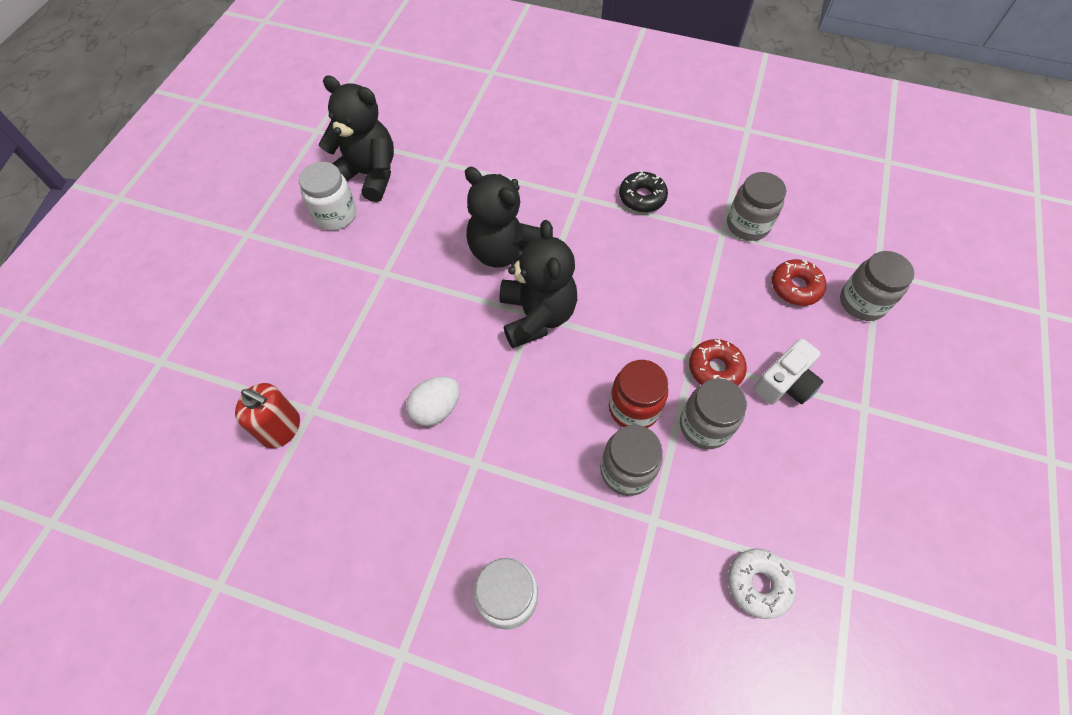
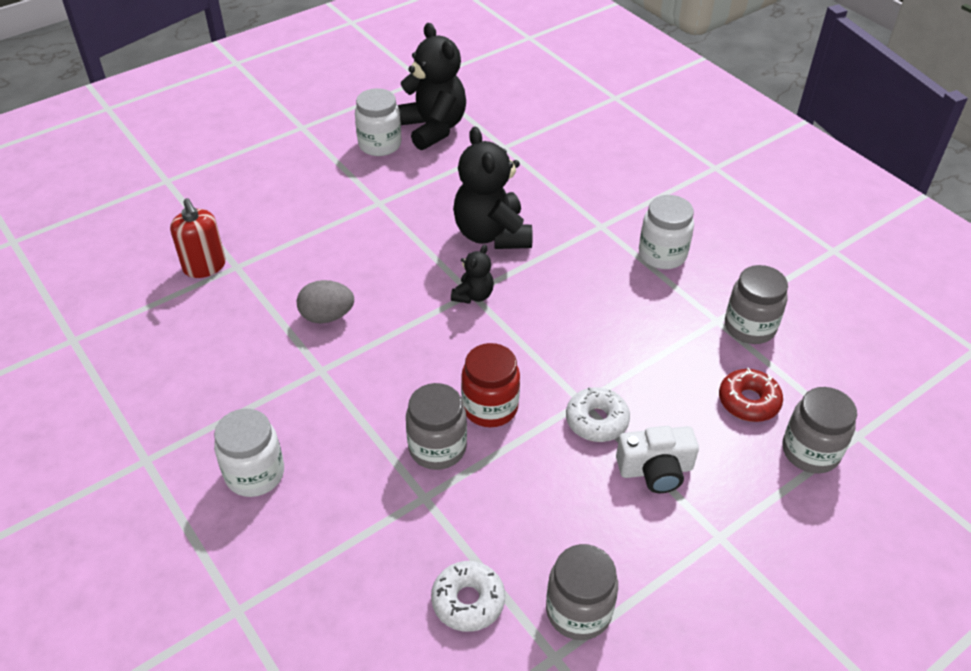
camera: 35 degrees right, 15 degrees down
white egg [406,376,460,426] -> grey egg [297,280,354,323]
black teddy bear [500,220,577,348] -> black teddy bear [451,245,494,304], size x0.50
black donut [619,171,668,212] -> white jar [639,195,694,269]
grey jar [680,378,747,449] -> grey jar moved to [546,544,618,640]
red donut [689,339,747,385] -> white donut [566,387,630,442]

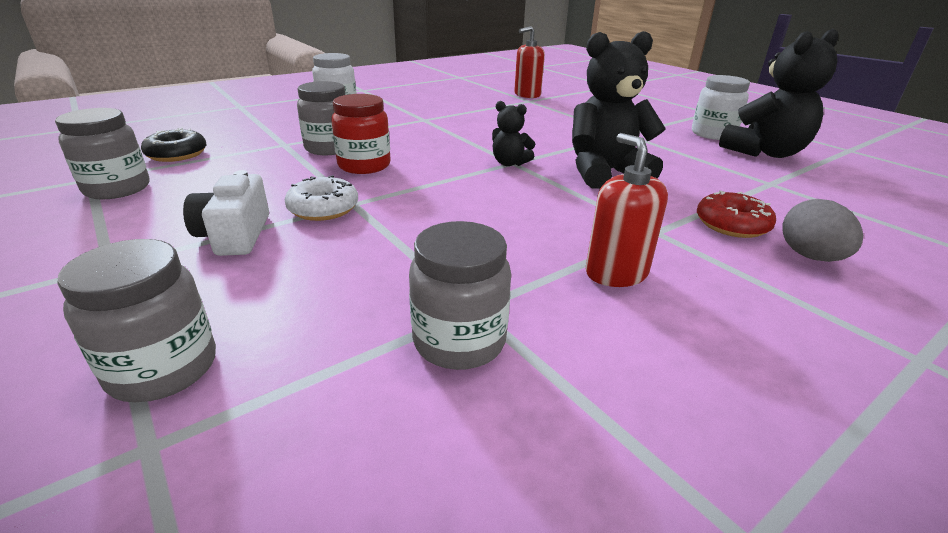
camera: 90 degrees right, 15 degrees down
grey egg [297,280,354,323] -> grey egg moved to [782,199,863,262]
white donut [431,561,505,632] -> black donut [141,128,206,162]
white jar [639,195,694,269] -> red soap dispenser [585,133,668,287]
red donut [719,368,783,422] -> red donut moved to [697,190,776,238]

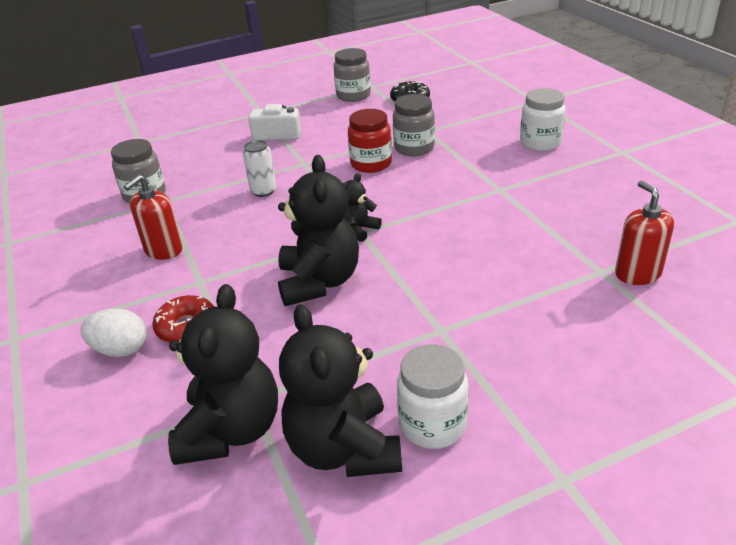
camera: 105 degrees right, 5 degrees up
grey jar [57,239,216,402] -> none
white donut [285,175,358,221] -> none
red soap dispenser [585,133,668,287] -> red soap dispenser turned 135 degrees clockwise [124,175,183,260]
grey egg [782,199,863,262] -> white egg [81,309,146,357]
none -> black teddy bear [168,284,278,465]
none -> white can [243,140,276,197]

